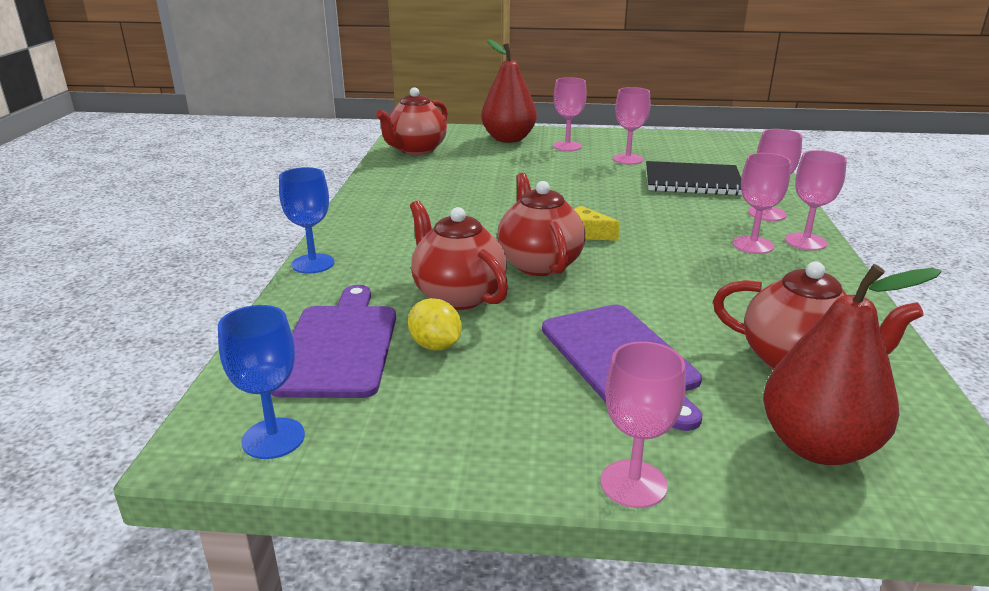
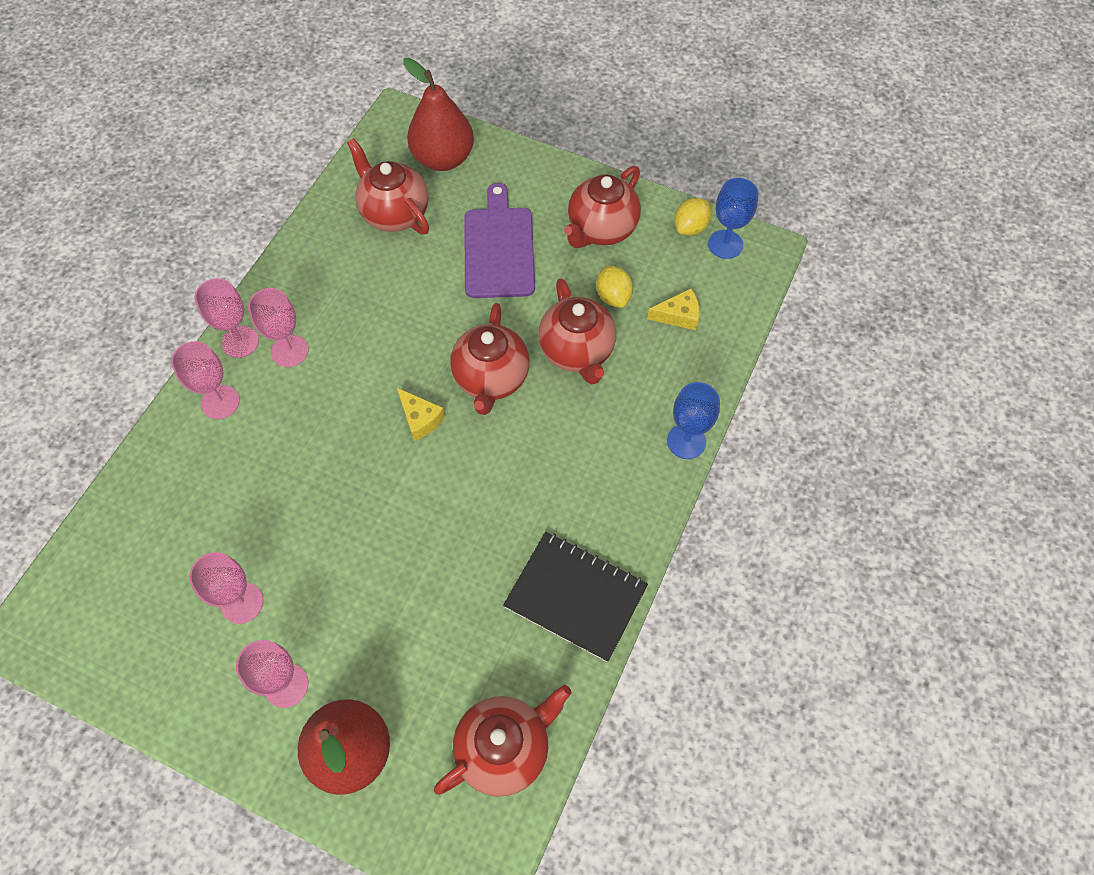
camera: 160 degrees left, 35 degrees up
purple cutting board [270,285,396,398] -> yellow cheese [647,288,700,330]
pink goblet [600,341,686,508] -> none
black notebook [646,161,742,196] -> black notebook moved to [503,532,648,662]
none -> red teapot [564,166,641,248]
none -> yellow lemon [674,198,711,236]

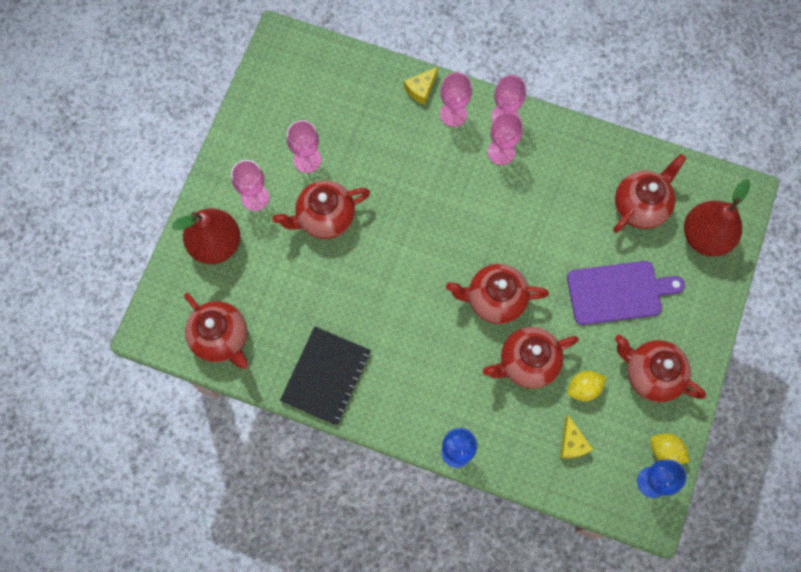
camera: 85 degrees right, 10 degrees up
yellow cheese [397,388,445,441] -> yellow cheese moved to [404,67,438,105]
none -> red teapot [273,180,370,239]

